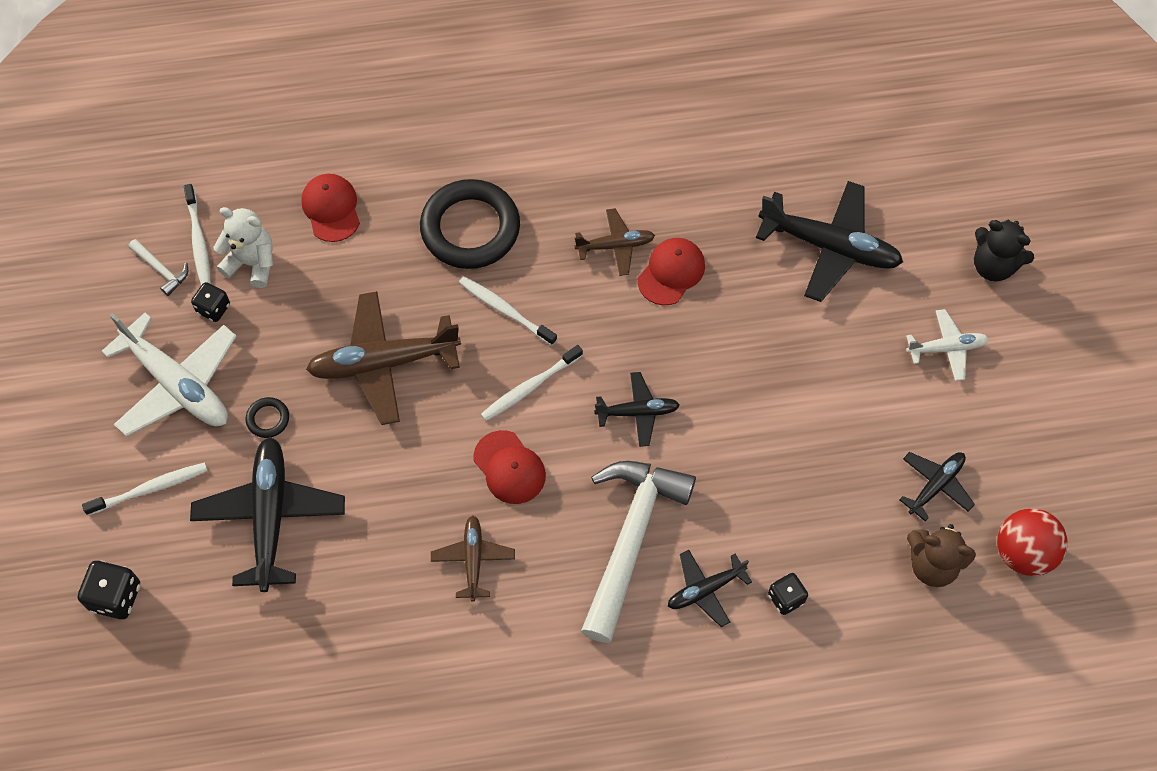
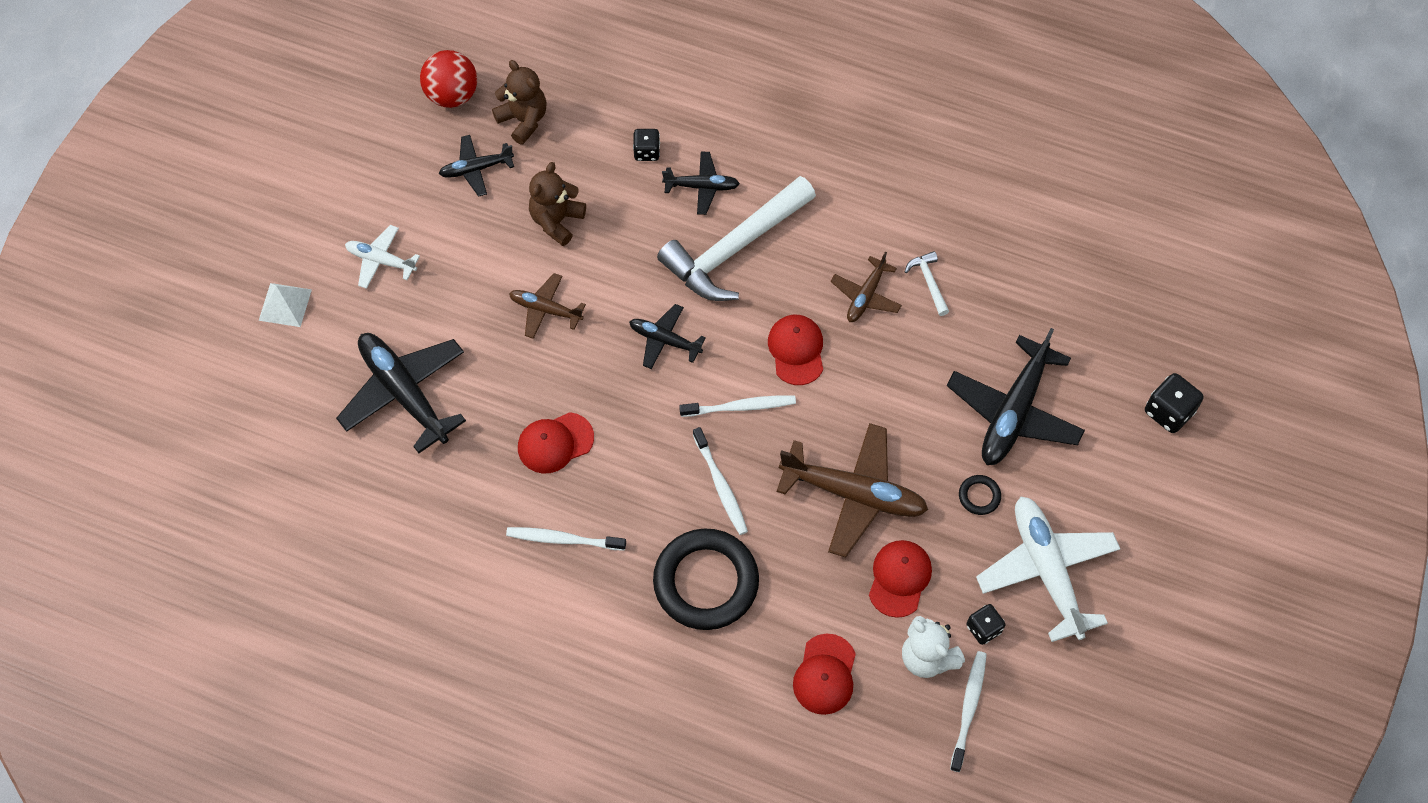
camera: 150 degrees left, 0 degrees up
white toothbrush [82,462,208,515] -> white toothbrush moved to [506,527,626,551]
white hammer [128,239,188,296] -> white hammer moved to [905,251,949,316]
brown plane [574,208,655,276] -> brown plane moved to [509,273,586,339]
black teddy bear [974,220,1034,281] -> white pyramid [259,283,312,327]
none -> brown teddy bear [529,162,586,246]
none -> red cap [869,540,932,618]

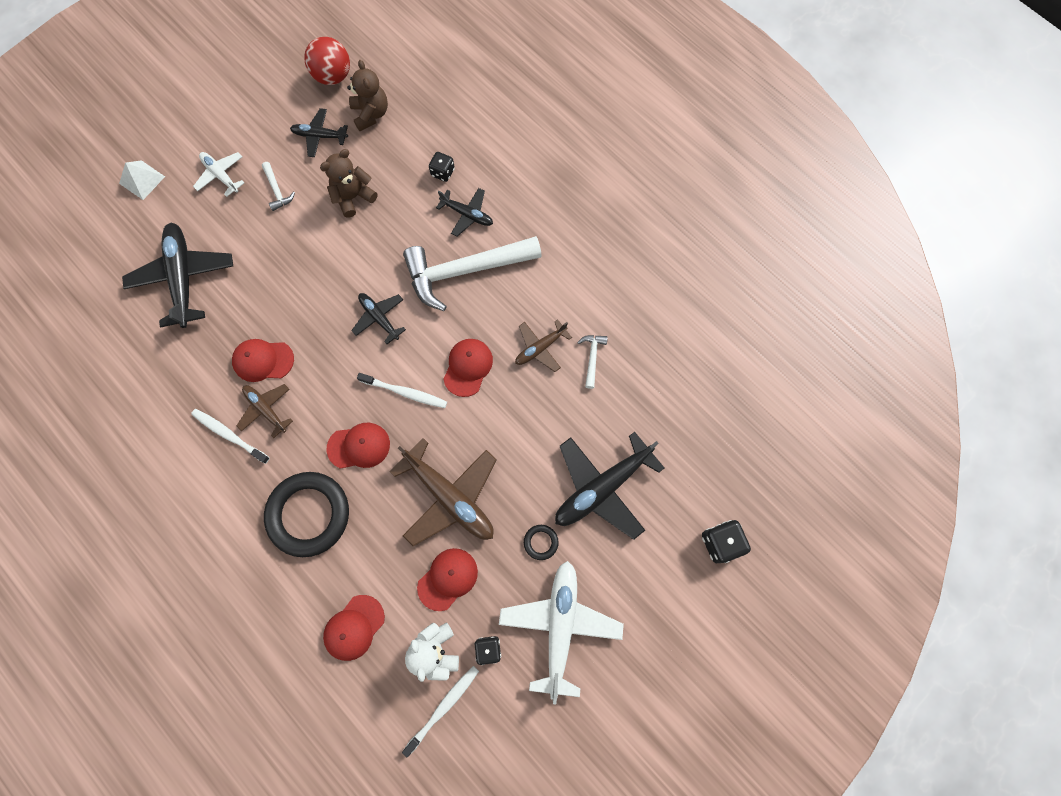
camera: 25 degrees right, 10 degrees up
brown plane [509,273,586,339] -> brown plane moved to [236,384,293,438]
white toothbrush [693,427,748,535] -> red cap [327,423,390,469]
none -> white hammer [262,162,295,211]

